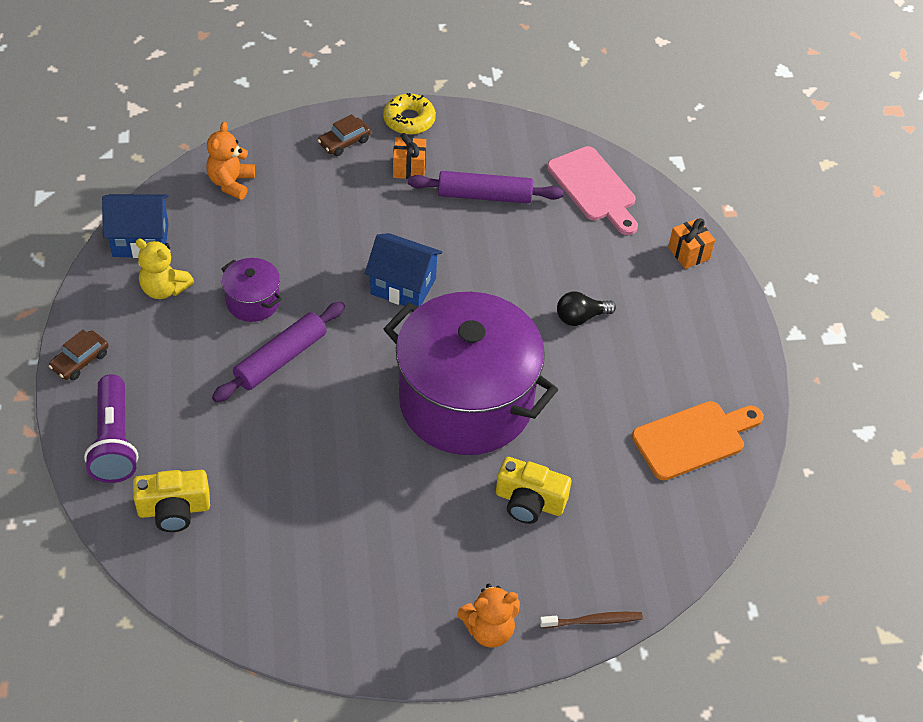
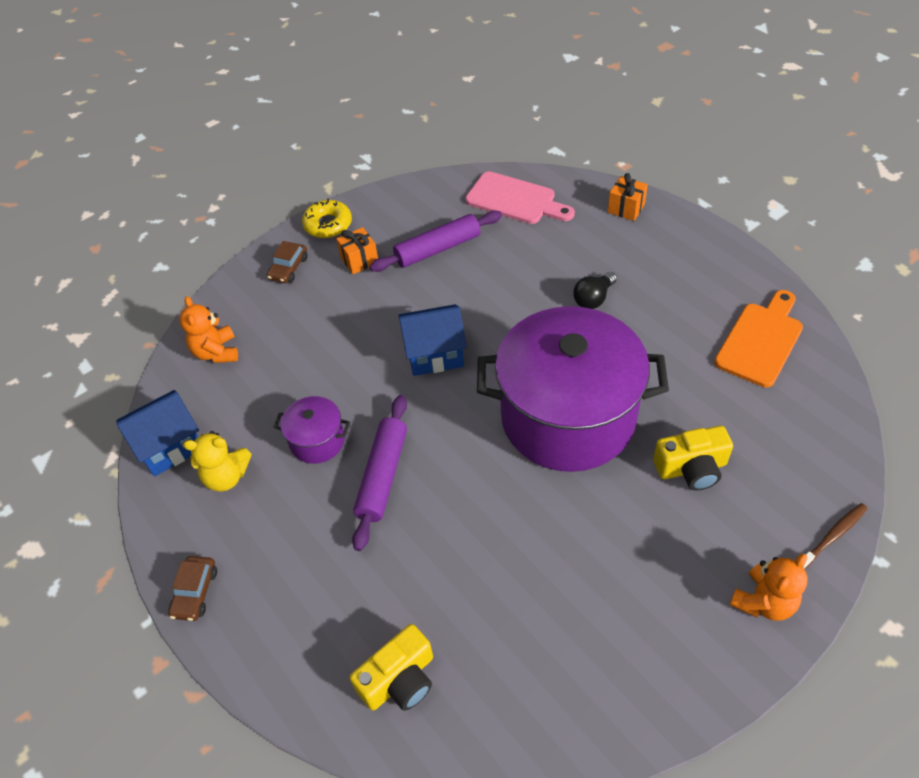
camera: 25 degrees left, 0 degrees up
purple flashlight [84,374,138,483] -> none

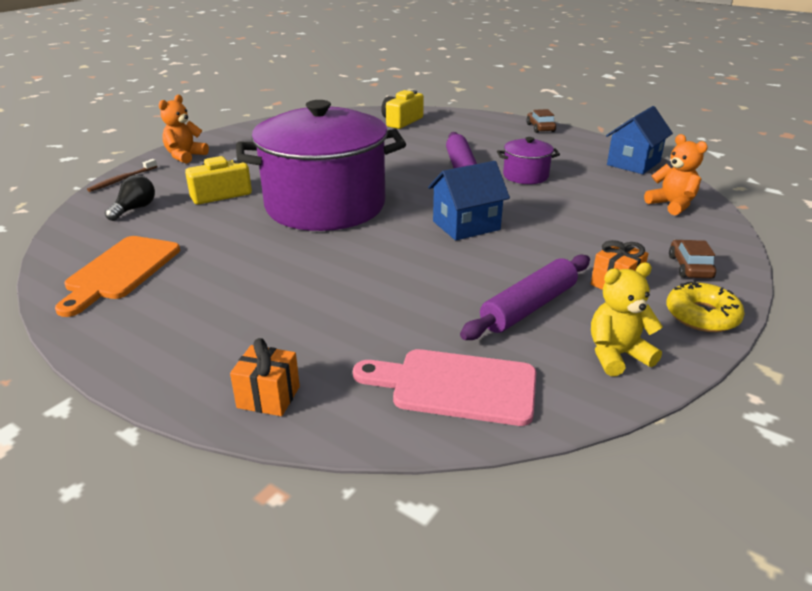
camera: 160 degrees right, 20 degrees down
yellow teddy bear [183,431,251,492] -> yellow teddy bear moved to [591,262,663,376]
black light bulb [573,272,617,309] -> black light bulb moved to [105,175,155,221]

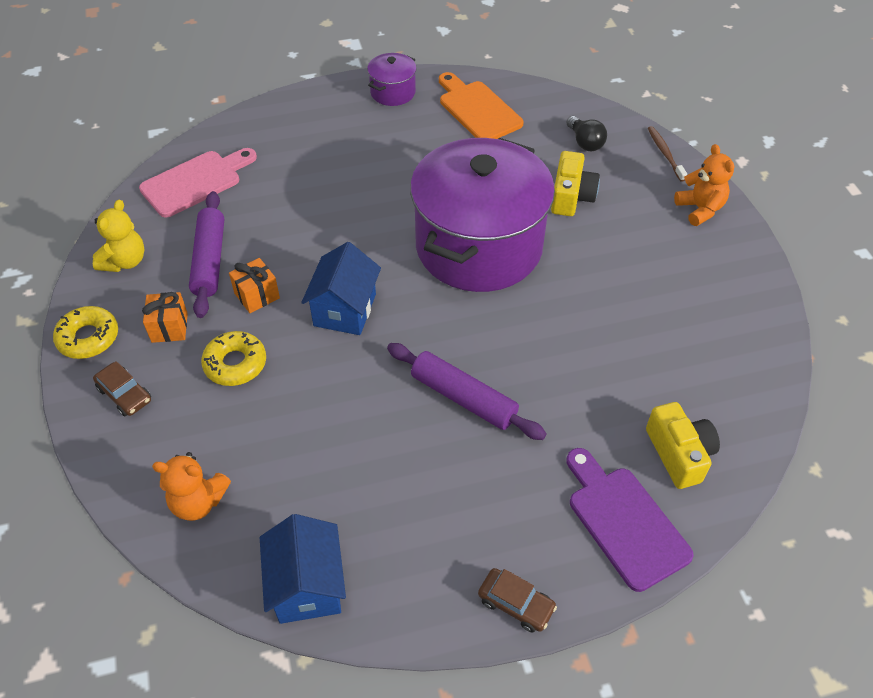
camera: 130 degrees right, 20 degrees up
orange gift [230,338,300,416] -> orange gift moved to [229,258,280,313]
purple pot [497,137,560,184] -> purple pot moved to [367,53,417,106]
none -> yellow donut [201,331,266,386]
none -> purple cutting board [566,448,694,592]

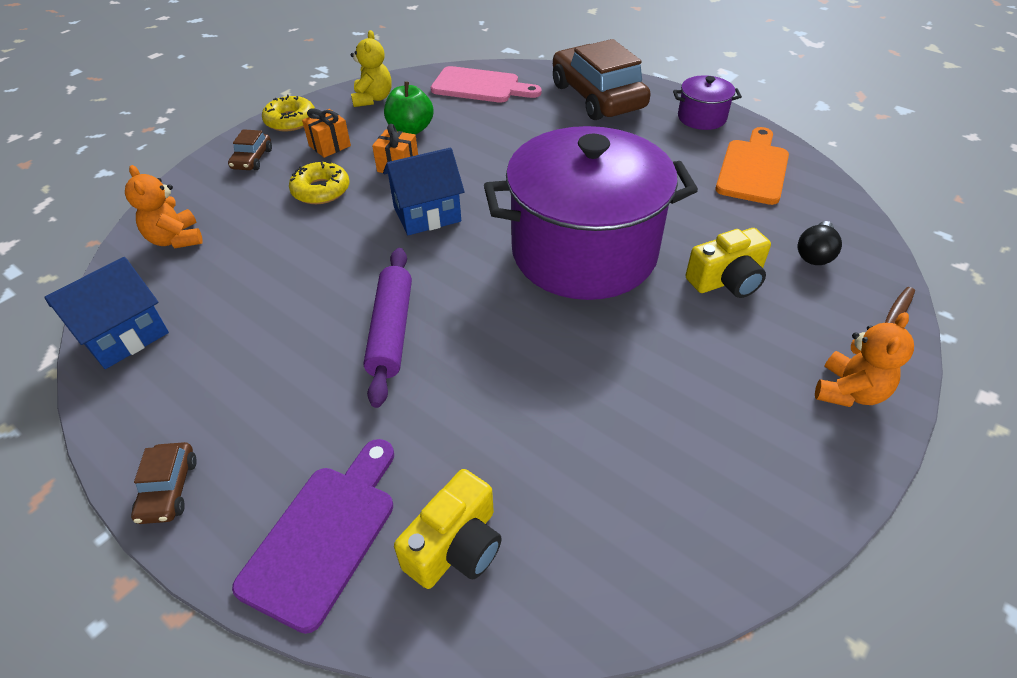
camera: 55 degrees right, 5 degrees down
yellow teddy bear [93,200,145,272] -> yellow teddy bear turned 75 degrees counterclockwise [351,30,392,107]
purple rolling pin [189,191,224,318] -> green apple [384,81,434,134]
none -> brown car [553,39,651,120]

